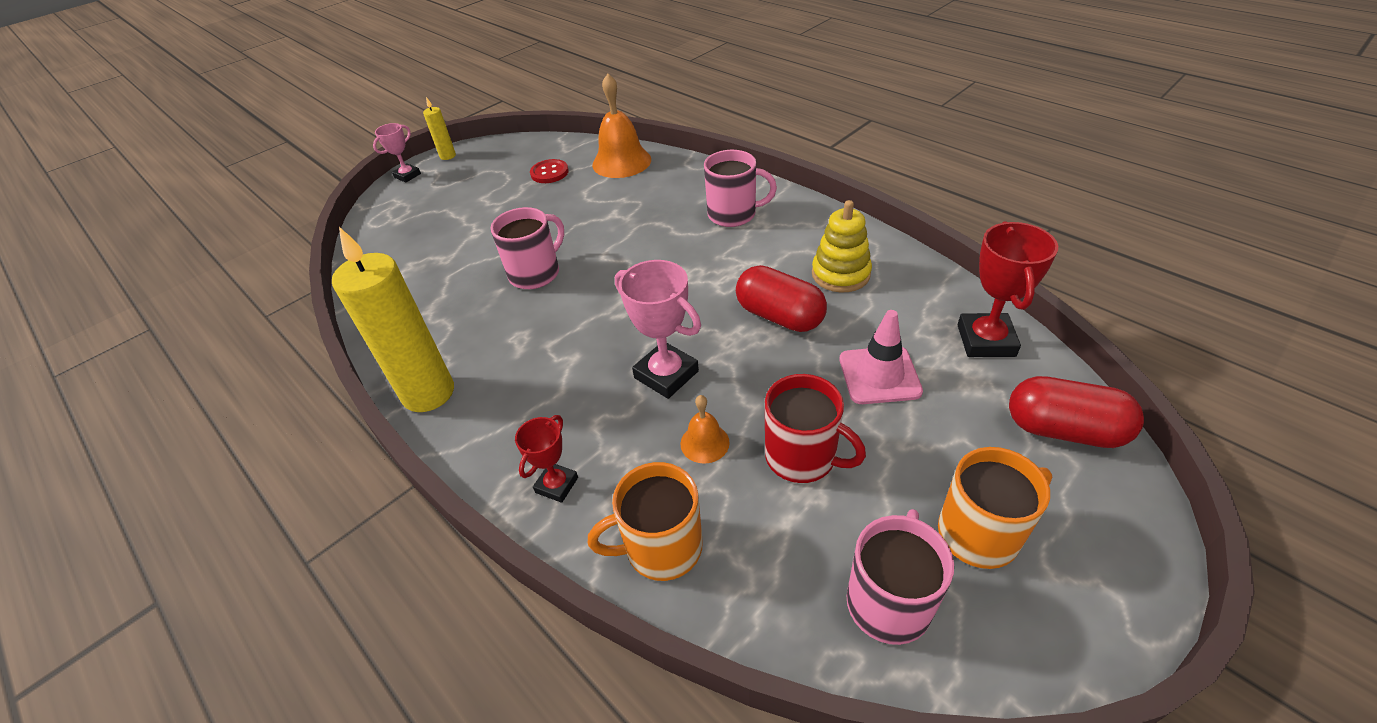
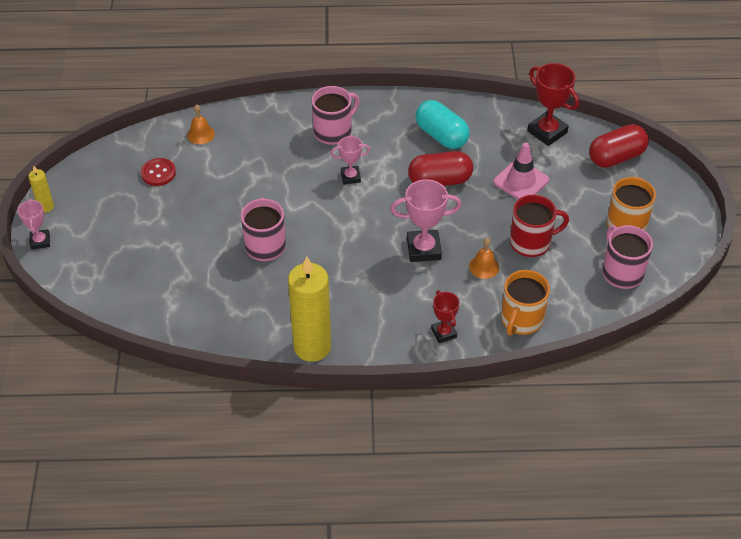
camera: 50 degrees left, 5 degrees up
orange bell [592,73,651,178] -> orange bell [187,104,215,144], size x0.52
yellow stacking toy [812,200,872,293] -> turquoise capsule [416,100,470,149]
none -> pink trophy [330,136,370,184]

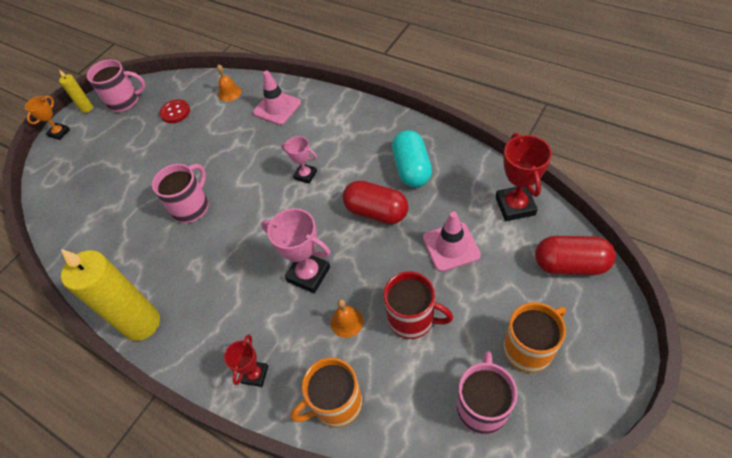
camera: 40 degrees right, 5 degrees up
pink trophy [18,199,50,250] -> orange trophy [25,96,70,140]
pink mug [312,86,360,145] -> pink mug moved to [87,59,146,112]
none -> pink traffic cone [253,70,301,125]

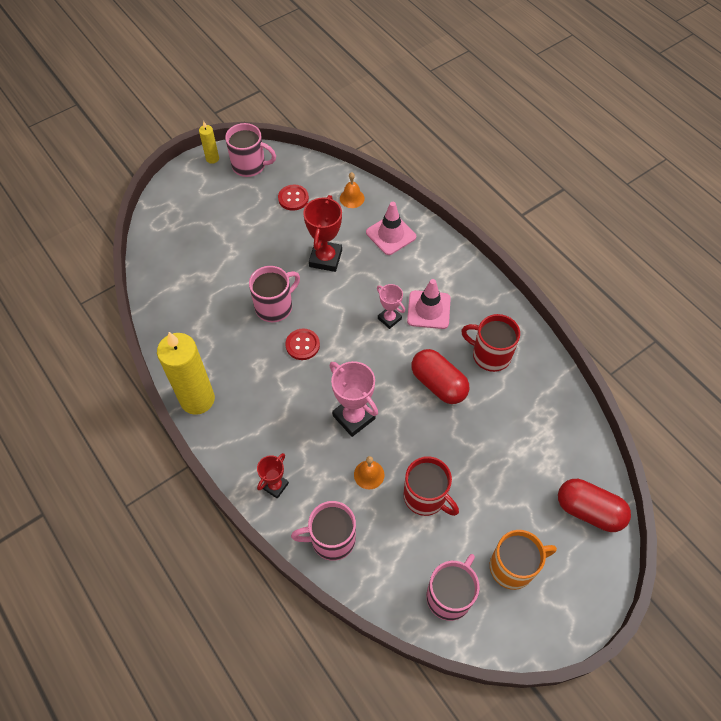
camera: 15 degrees right, 5 degrees up
orange trophy [25,96,70,140] -> none
orange mug [291,358,362,428] -> pink mug [291,501,356,561]
turquoise capsule [392,130,432,187] -> red mug [461,314,520,372]
pink traffic cone [423,212,481,272] -> pink traffic cone moved to [407,279,451,329]
red trophy [496,133,552,221] -> red trophy moved to [303,195,342,272]
none -> red button [285,329,320,360]

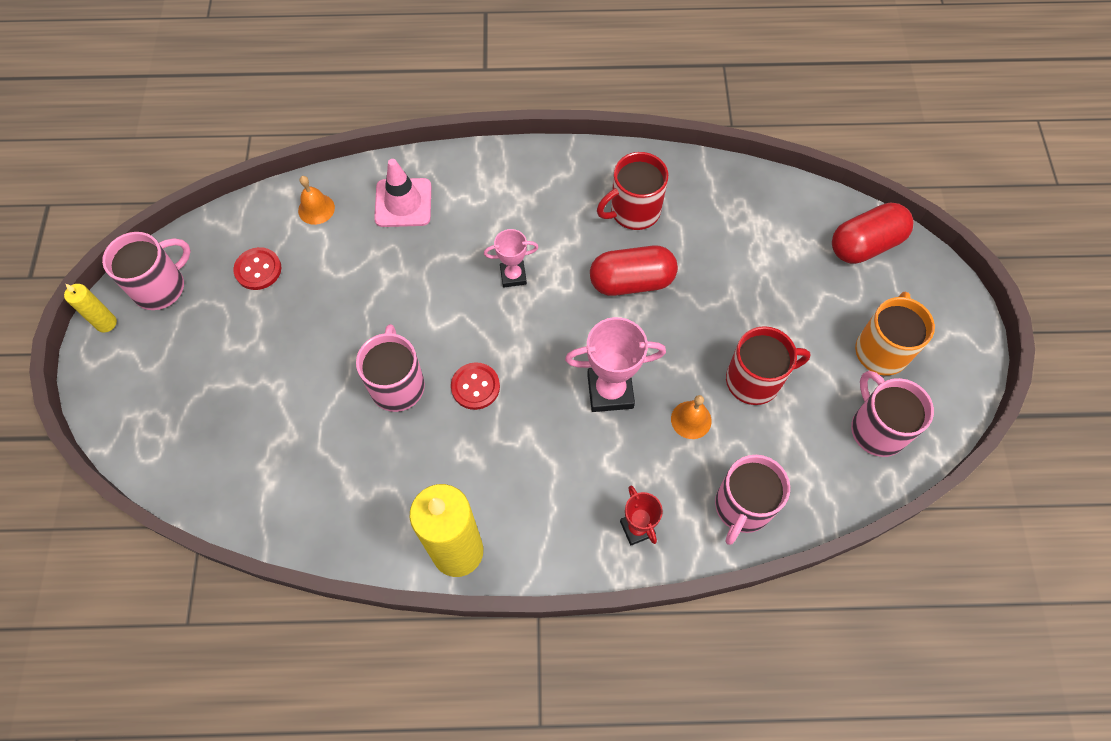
camera: 55 degrees left, 5 degrees up
red trophy [303,195,342,272] -> none
pink traffic cone [407,279,451,329] -> none

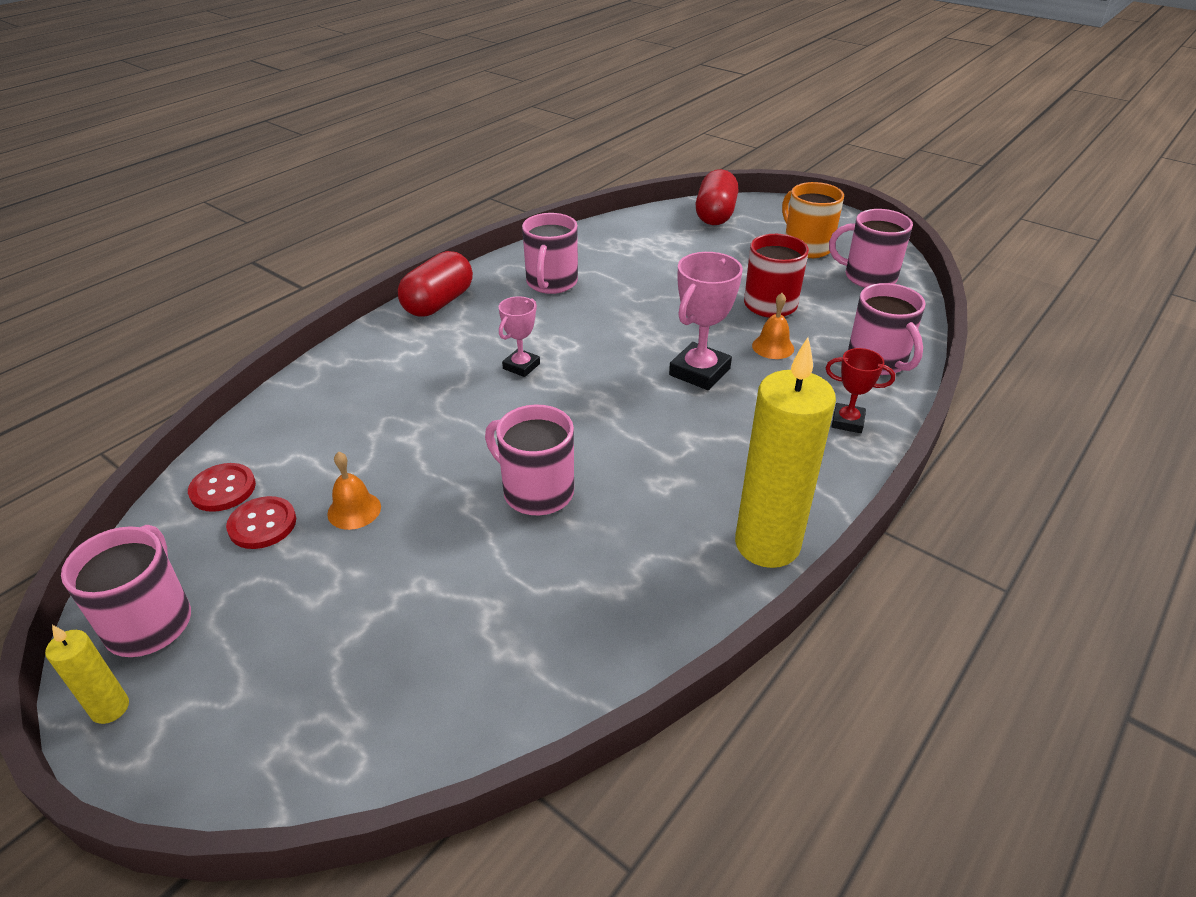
camera: 50 degrees left, 25 degrees down
orange bell [298,176,335,225] -> orange bell moved to [327,451,381,530]
pink traffic cone [374,159,431,227] -> none
red button [451,362,500,410] -> red button moved to [188,463,256,512]
red capsule [590,245,678,296] -> red capsule moved to [398,251,473,317]
red mug [597,152,668,230] -> pink mug [522,213,578,294]

